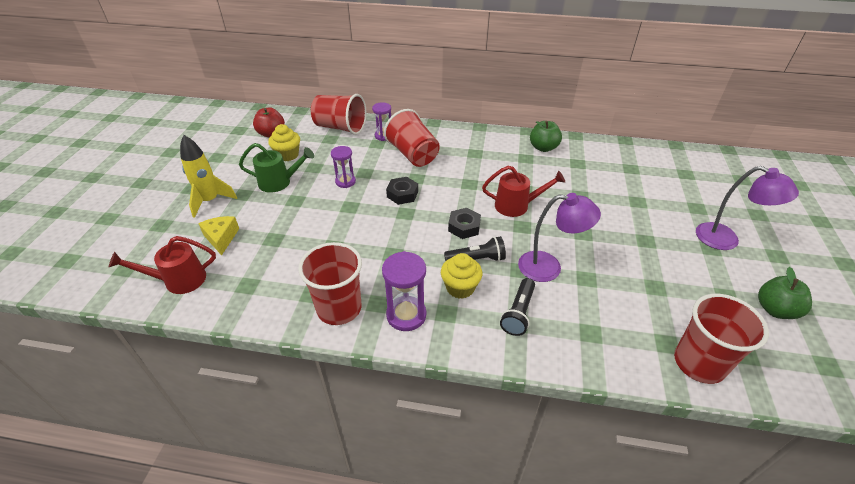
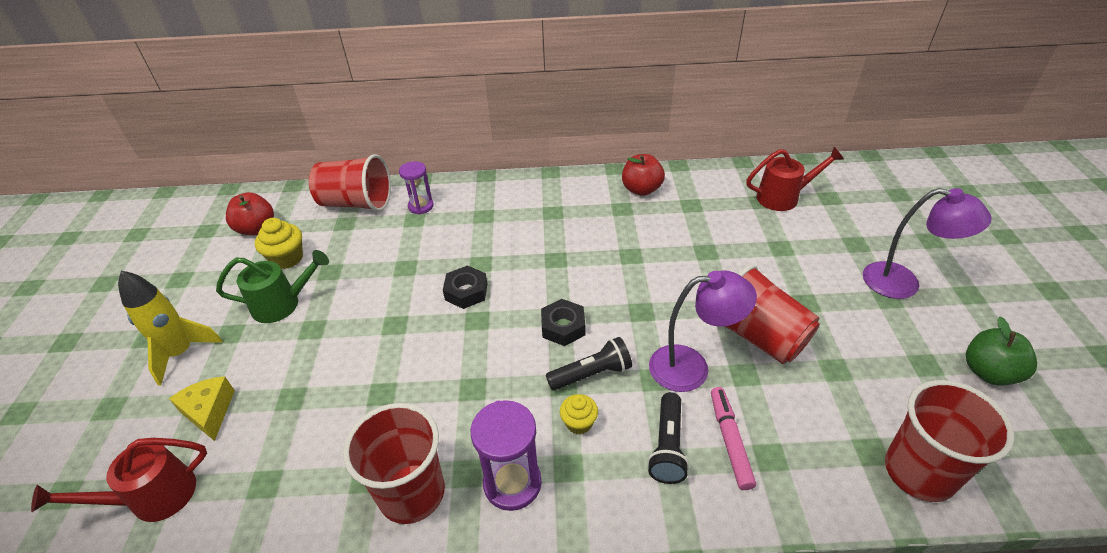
camera: 10 degrees left, 0 degrees up
purple hourglass [331,146,356,188] -> none
red cup [384,109,440,167] -> red cup moved to [724,265,820,364]
yellow cupcake [441,253,482,299] -> yellow cupcake [560,394,598,435], size x0.65
red watering can [482,166,565,217] -> red watering can moved to [746,147,844,211]
green apple [530,121,562,152] -> red apple [622,154,665,196]
none -> pink marker [711,387,756,490]

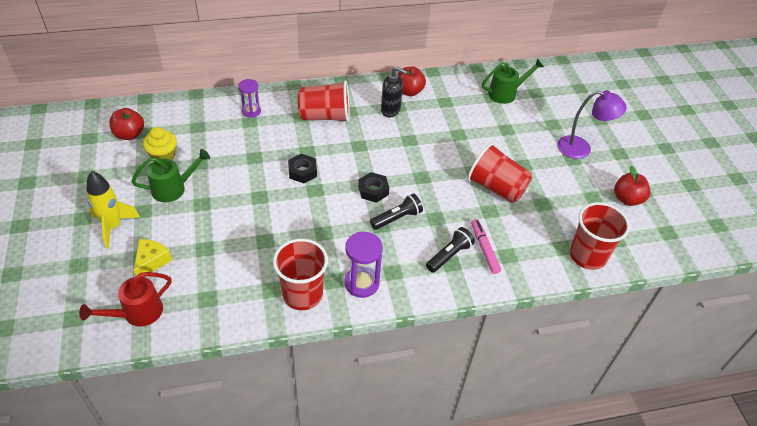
camera: 15 degrees left, 5 degrees up
yellow cheese [169,376,235,441] -> yellow cheese turned 60 degrees clockwise [134,239,172,276]
red cup [309,154,391,212] -> red cup moved to [298,80,350,123]
yellow cupcake [560,394,598,435] -> none
black flashlight [647,392,689,484] -> black flashlight turned 135 degrees counterclockwise [426,227,475,273]
purple lamp [649,270,757,392] -> none
red watering can [746,147,844,211] -> green watering can [482,59,544,104]
green apple [966,317,1037,385] -> red apple [614,166,650,206]
none -> black soap dispenser [381,66,407,117]

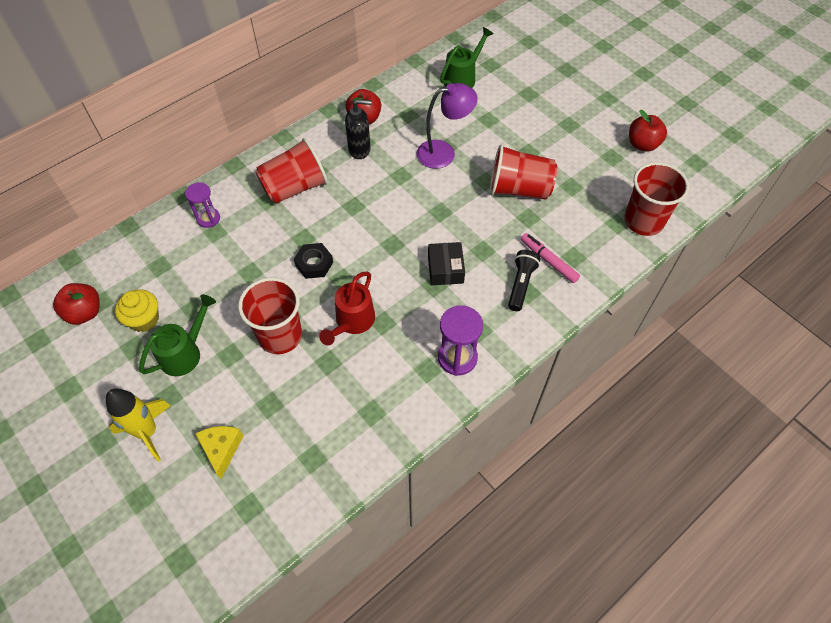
camera: 25 degrees left, 10 degrees up
red watering can [79,272,171,327] -> red watering can moved to [319,272,375,345]
red cup [273,239,328,310] -> red cup moved to [238,277,302,354]
black nut [358,172,389,203] -> none
black flashlight [370,193,423,230] -> black box [428,242,465,285]
purple lamp [557,90,627,159] -> purple lamp moved to [416,83,478,169]

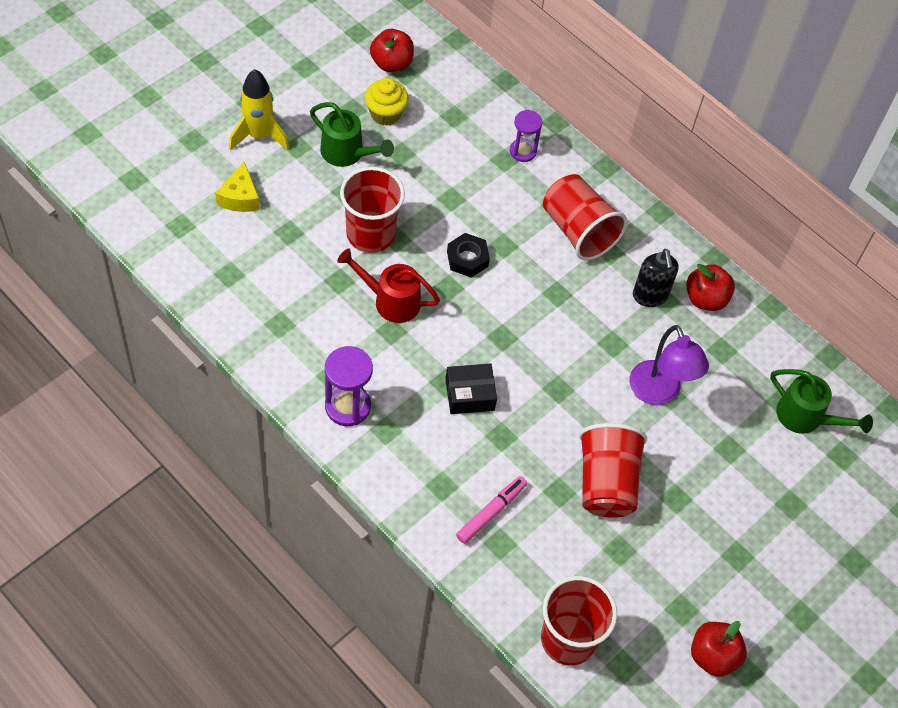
camera: 80 degrees right, 0 degrees up
yellow cheese [195,426,243,479] -> yellow cheese turned 105 degrees clockwise [215,162,260,212]
black flashlight [508,250,541,311] -> none

